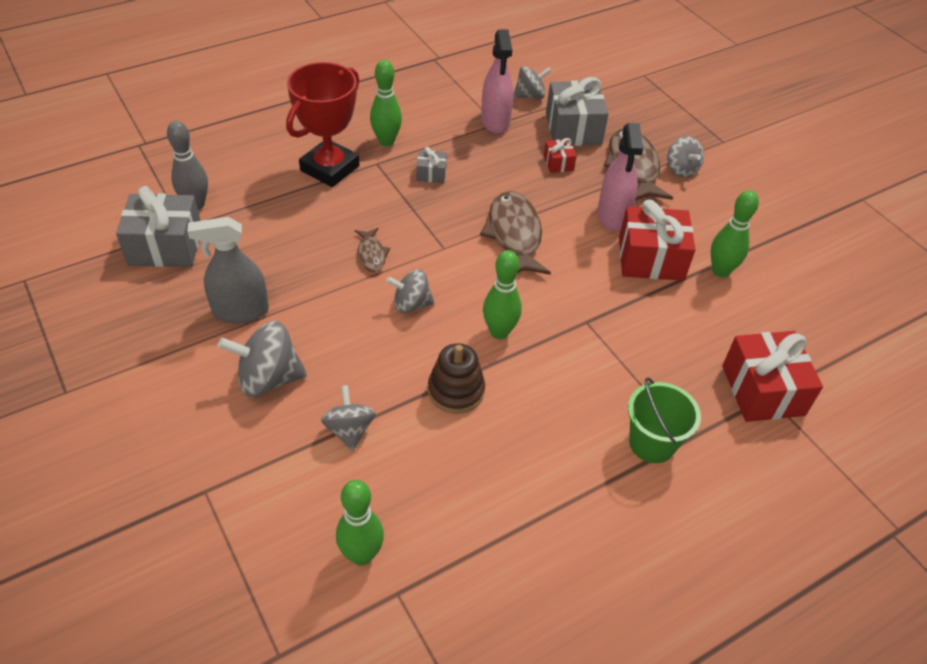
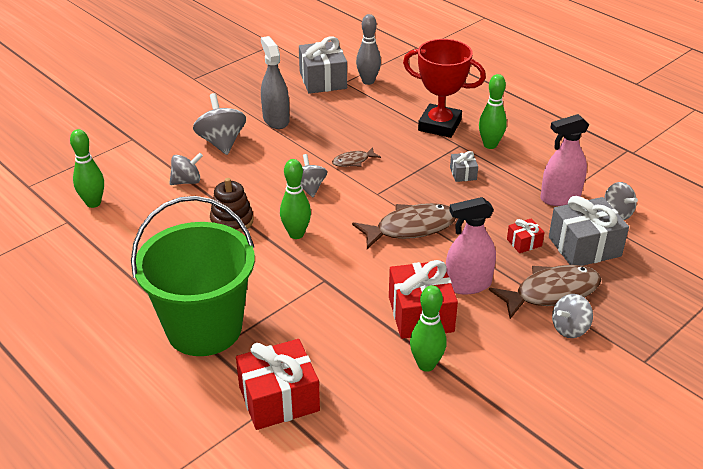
camera: 80 degrees right, 10 degrees down
green bucket [628,377,701,463] -> green bucket [131,196,255,356], size x1.96

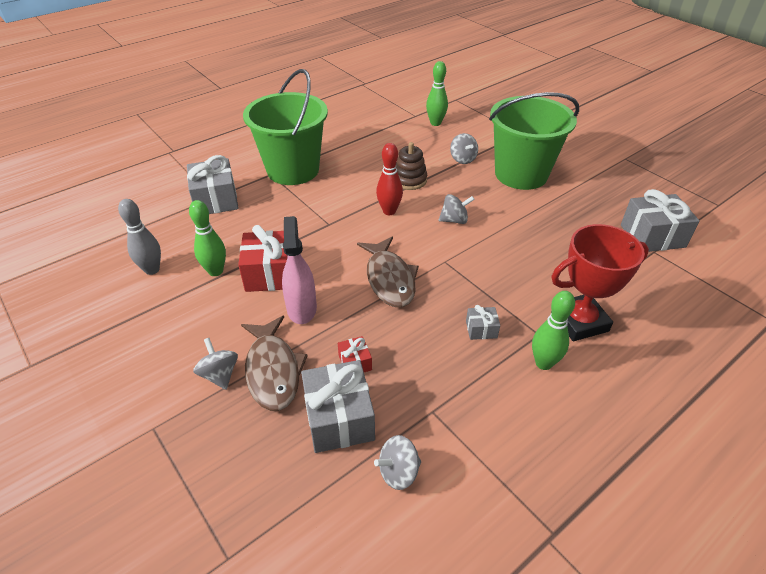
camera: 95 degrees right, 5 degrees up
grey spinning top [193,93,246,155] -> green bucket [489,92,579,190]
red gift [236,339,320,430] -> grey gift [187,155,239,214]
grey spray bottle [261,36,290,129] -> none
green bowling pin [280,159,311,239] -> red bowling pin [376,143,403,215]
brown fish [332,147,381,167] -> none
grey bowling pin [356,14,381,85] -> grey bowling pin moved to [118,199,161,275]
red trophy [403,39,486,138] -> red trophy turned 45 degrees clockwise [551,224,649,341]
pink spray bottle [541,114,589,206] -> none

